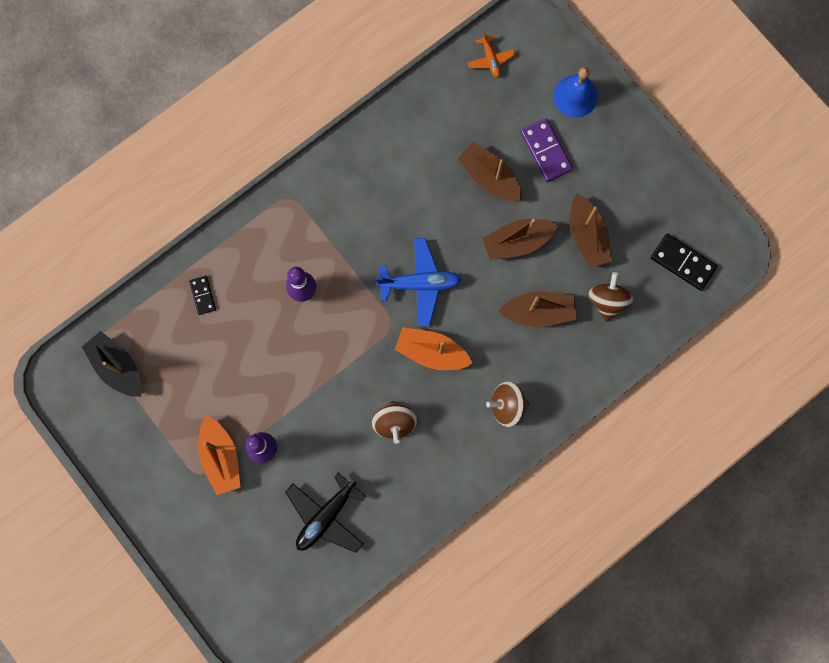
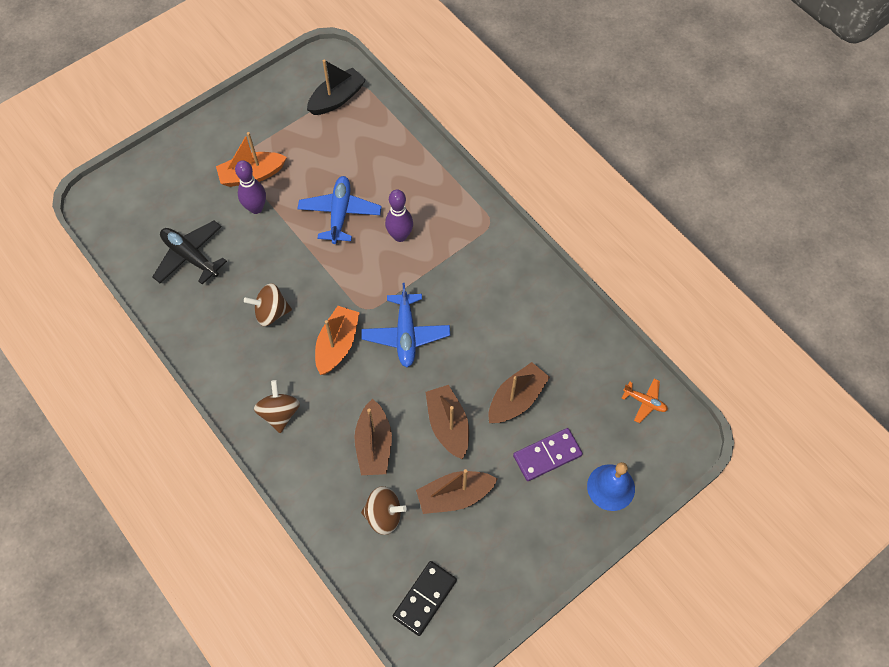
camera: 90 degrees right, 15 degrees down
black domino [189,276,216,315] -> none
orange plane [467,32,516,77] -> orange plane turned 135 degrees counterclockwise [622,379,668,423]
none -> blue plane [297,176,382,244]

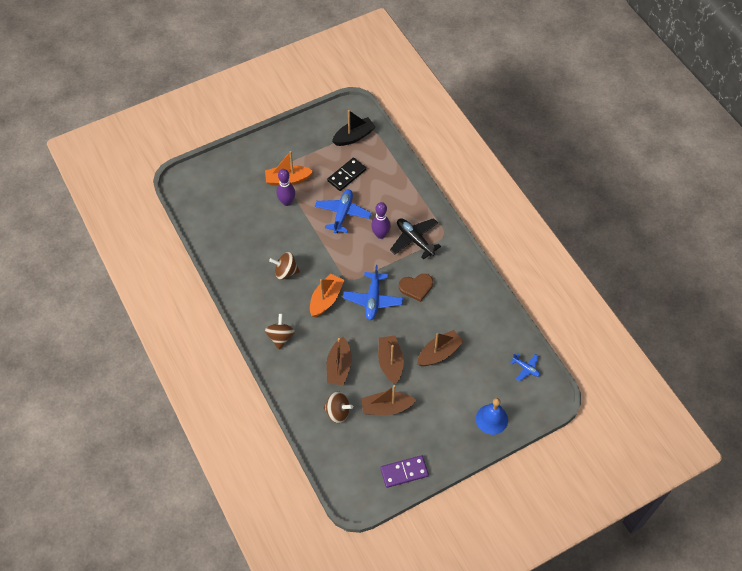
camera: 10 degrees right, 5 degrees down
black plane [152,221,227,285] -> black plane moved to [390,218,441,259]
black domino [393,561,457,636] -> black domino moved to [327,158,366,191]
purple domino [513,428,583,481] -> purple domino moved to [380,455,429,488]
orange plane [622,379,668,423] -> blue plane [510,354,540,381]
none -> brown heart [399,274,433,302]

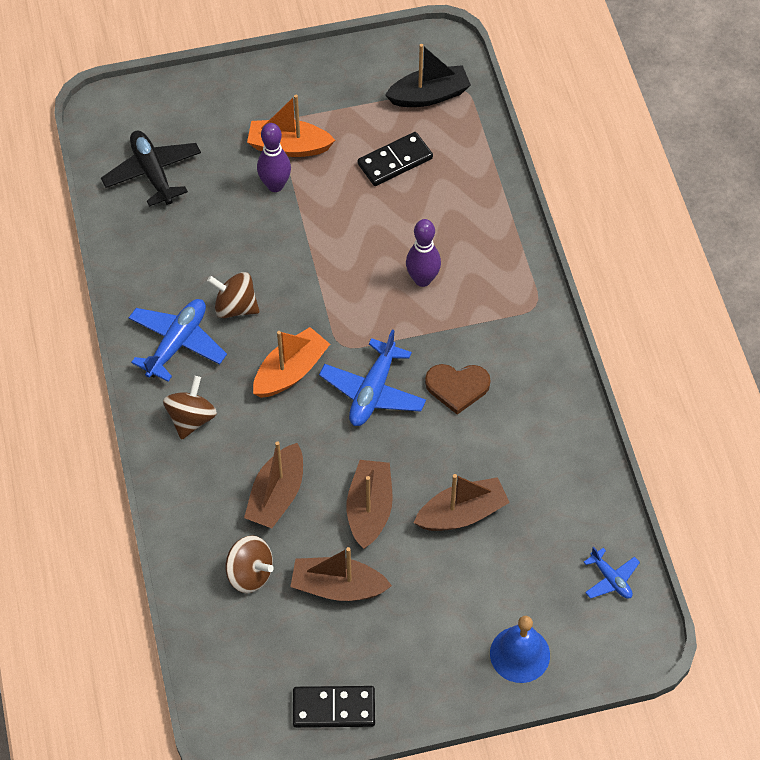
camera: 15 degrees right, 0 degrees up
blue plane [315,189,371,233] -> blue plane moved to [129,299,227,382]
purple domino [380,455,429,488] -> black domino [293,686,375,728]
black plane [390,218,441,259] -> black plane moved to [101,131,201,207]

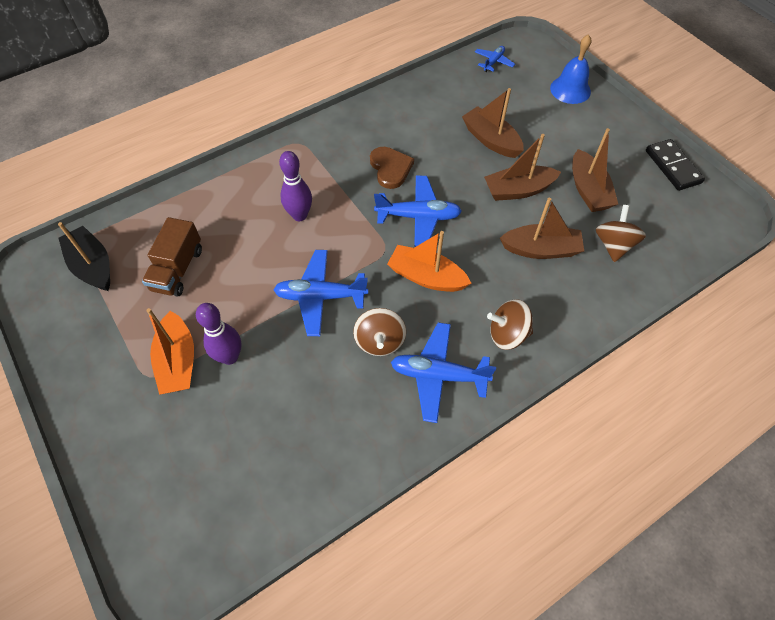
camera: 110 degrees left, 0 degrees up
black plane [101,131,201,207] -> none
black domino [358,132,433,186] -> brown truck [142,217,202,296]
none -> blue plane [273,250,368,336]

